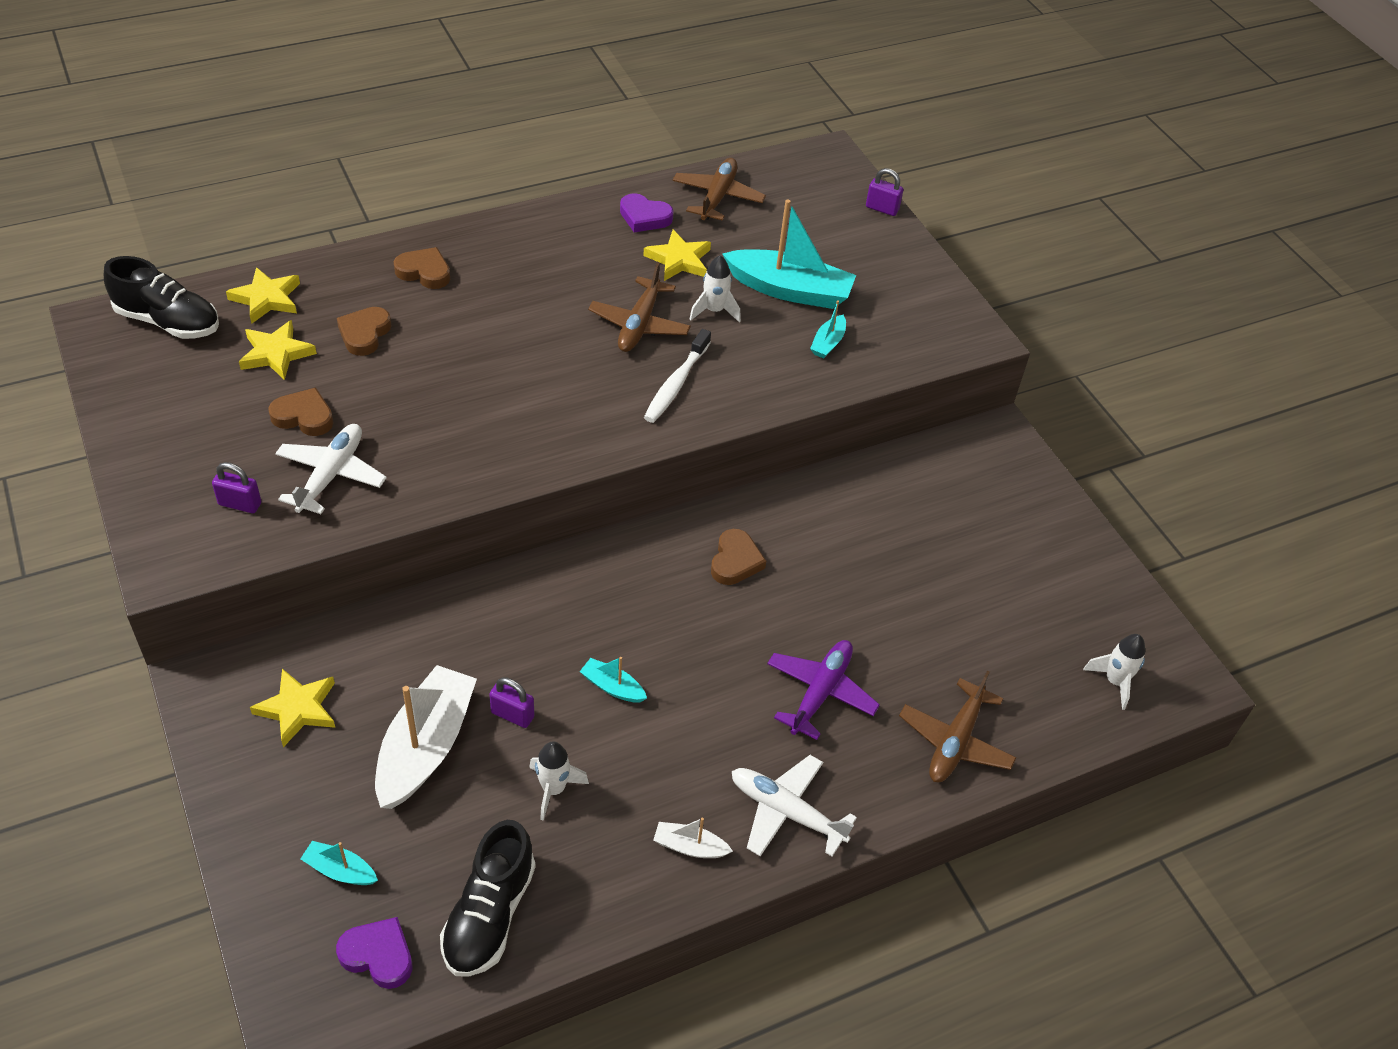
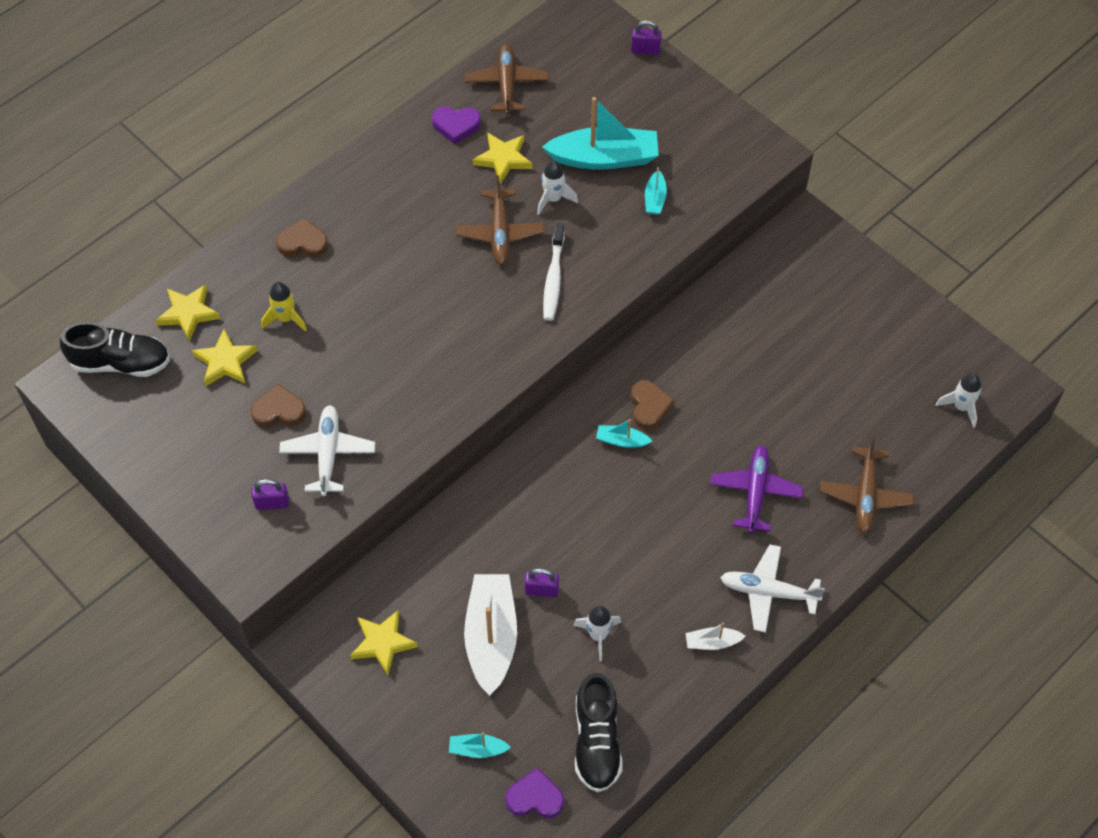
camera: 15 degrees left, 10 degrees up
brown heart [337,307,392,356] -> yellow rocket [261,282,307,332]
turquoise boat [580,657,647,702] -> turquoise boat moved to [596,419,652,448]

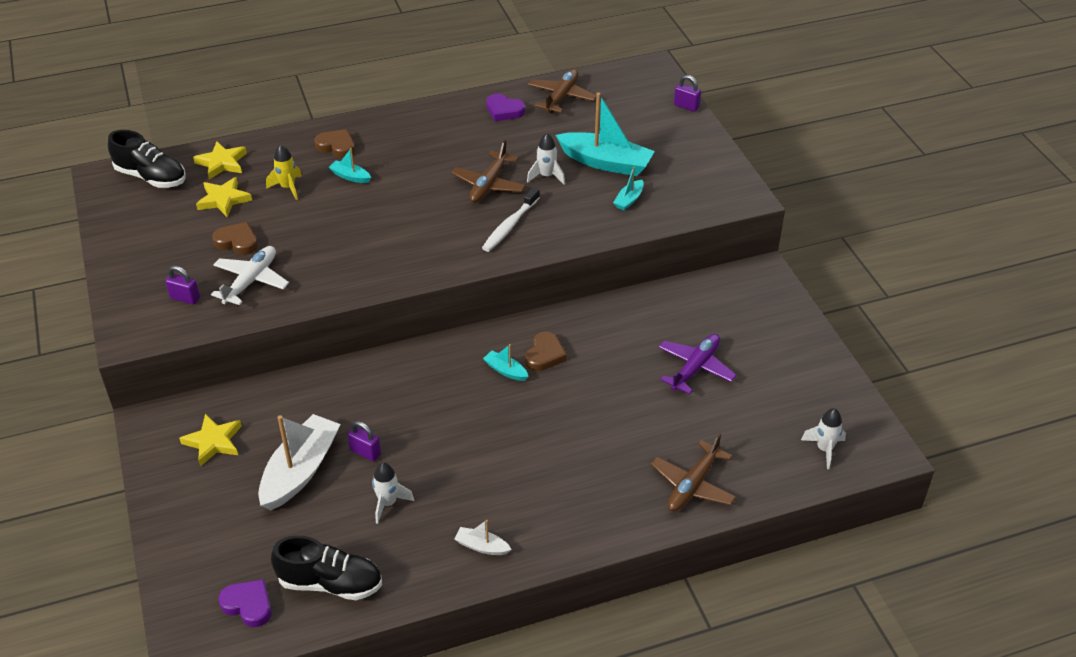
camera: 25 degrees right, 15 degrees down
turquoise boat [449,732,511,758] -> turquoise boat moved to [328,148,371,183]
yellow star [473,133,533,184] -> none
black shoe [575,673,623,792] -> black shoe turned 105 degrees counterclockwise [271,536,382,600]
purple plane [710,445,803,533] -> purple plane moved to [658,334,737,394]
white plane [720,544,825,633] -> none

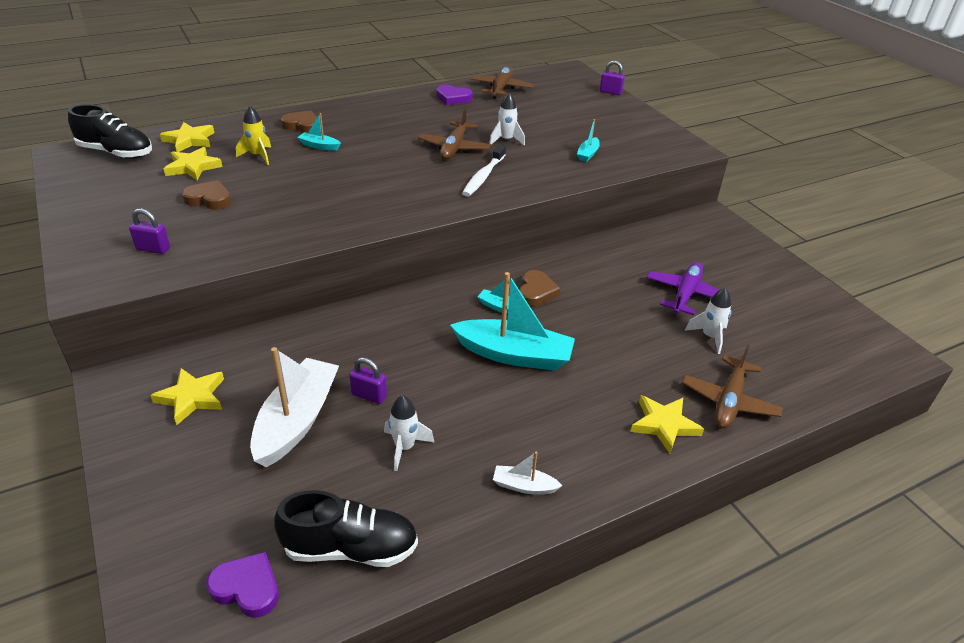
camera: 10 degrees left, 5 degrees down
white plane [211,246,289,305] -> none
turquoise boat [556,93,655,176] -> turquoise boat moved to [450,272,575,371]
white rocket [801,408,846,469] -> white rocket moved to [685,288,731,354]
none -> yellow star [630,395,704,453]

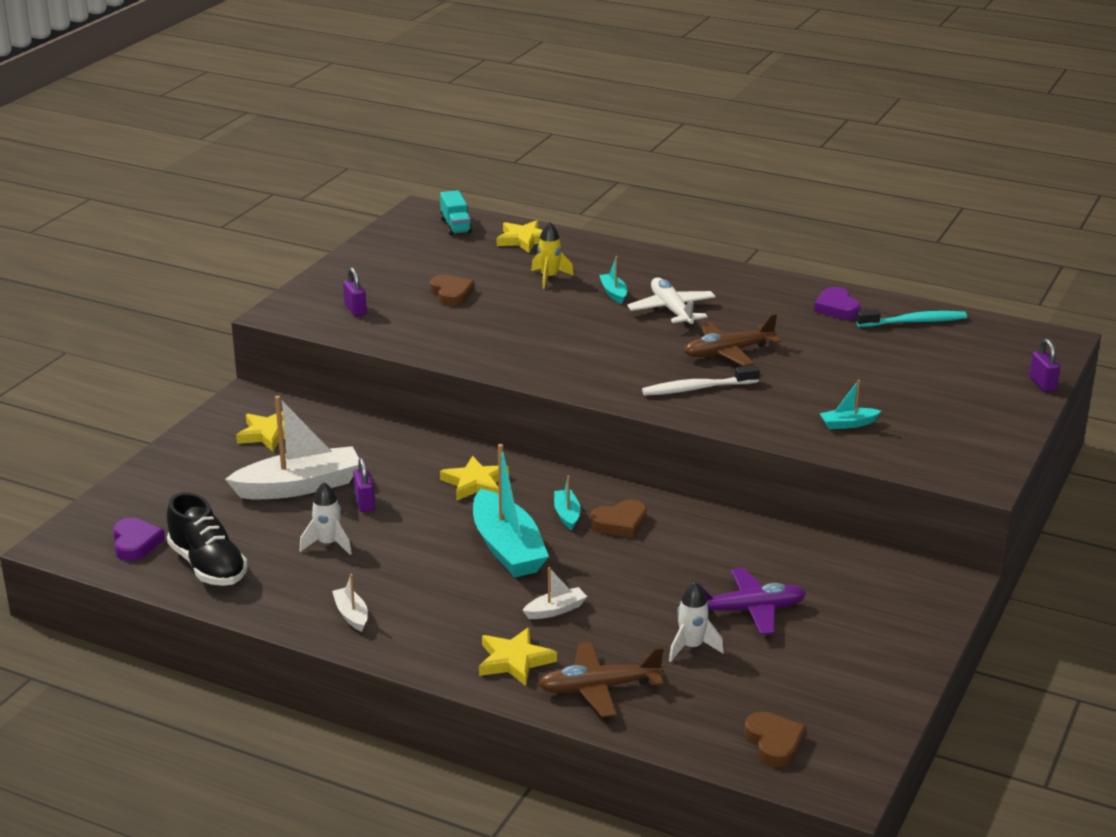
camera: 55 degrees right, 10 degrees down
black shoe [68,104,152,159] -> turquoise truck [440,190,472,235]
yellow star [164,147,223,180] -> yellow star moved to [440,456,509,501]
brown heart [281,110,317,133] -> brown heart moved to [744,712,806,767]
brown plane [471,67,533,99] -> turquoise toothbrush [856,309,967,327]
white rocket [489,92,525,146] -> none
none -> white boat [522,567,587,619]
none -> white plane [627,278,716,326]

